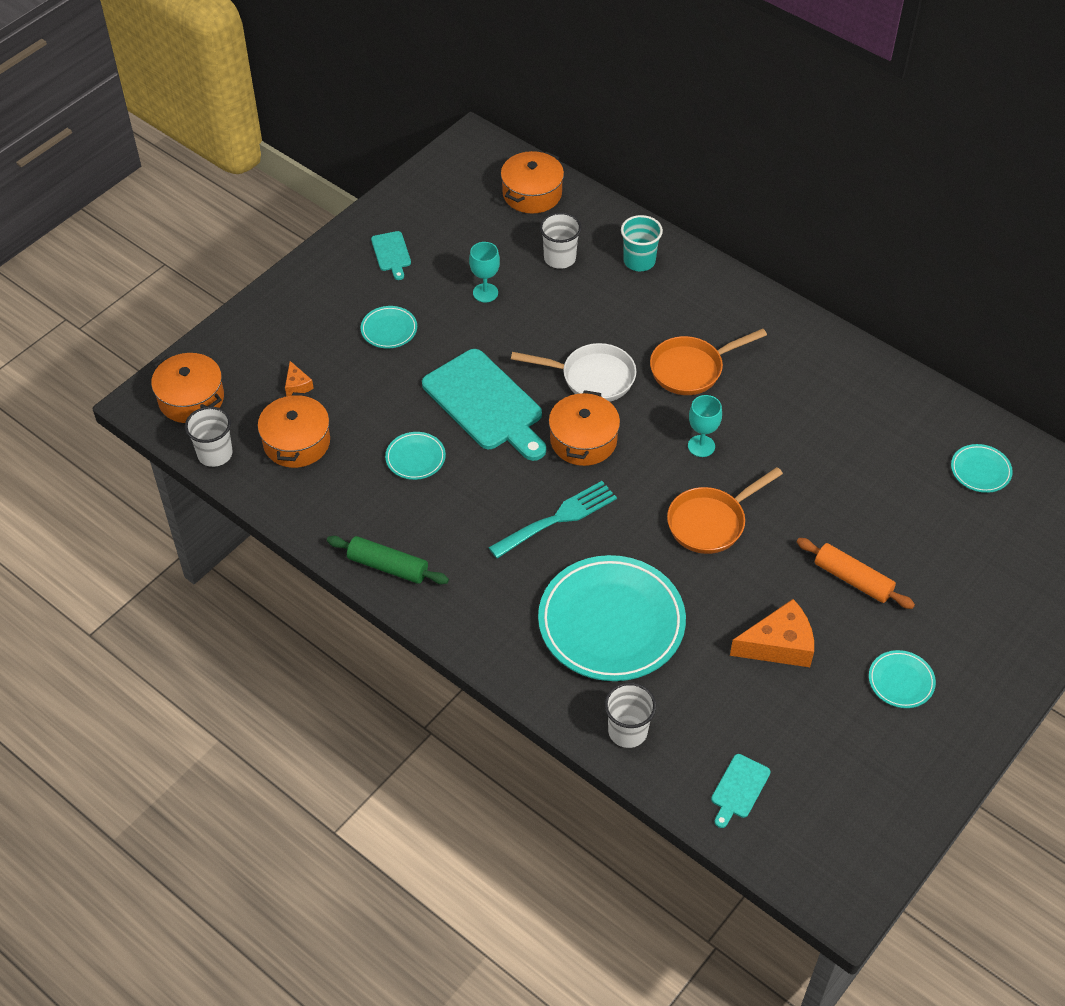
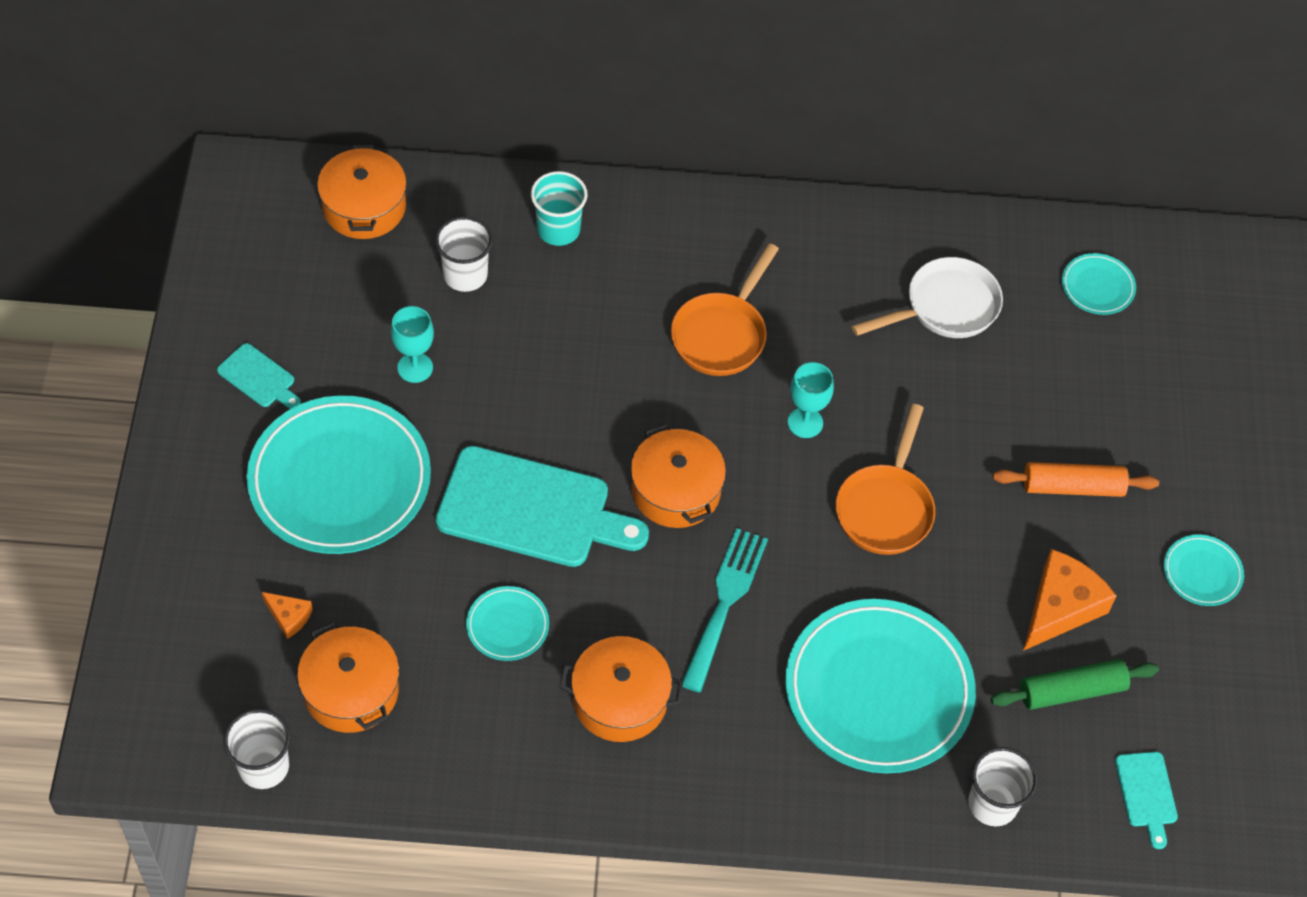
camera: 40 degrees left, 5 degrees up
orange pot [151,353,224,423] -> orange pot moved to [559,636,683,742]
green rolling pin [327,536,449,584] -> green rolling pin moved to [991,659,1159,710]
turquoise plate [361,306,417,348] -> turquoise plate [247,395,431,554], size x2.27
white pan [511,343,636,402] -> white pan moved to [852,257,1003,338]

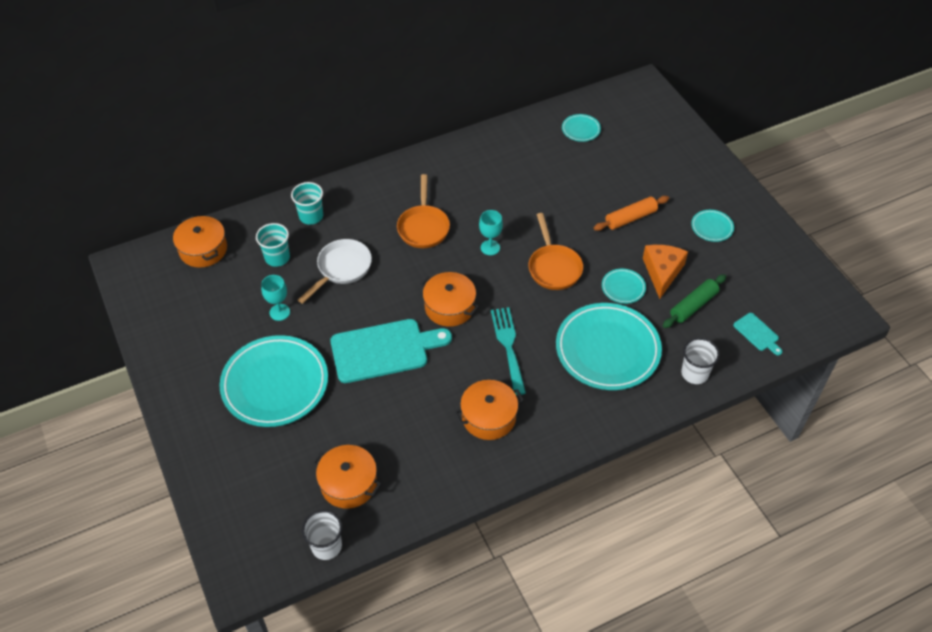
camera: 25 degrees left, 5 degrees down
turquoise cutting board [217,343,301,409] -> none
orange cheese [262,592,313,639] -> none
white cup [435,216,493,292] -> turquoise cup [256,223,290,267]
turquoise plate [466,586,549,661] -> turquoise plate moved to [602,269,646,304]
white pan [852,257,1003,338] -> white pan moved to [298,239,372,304]

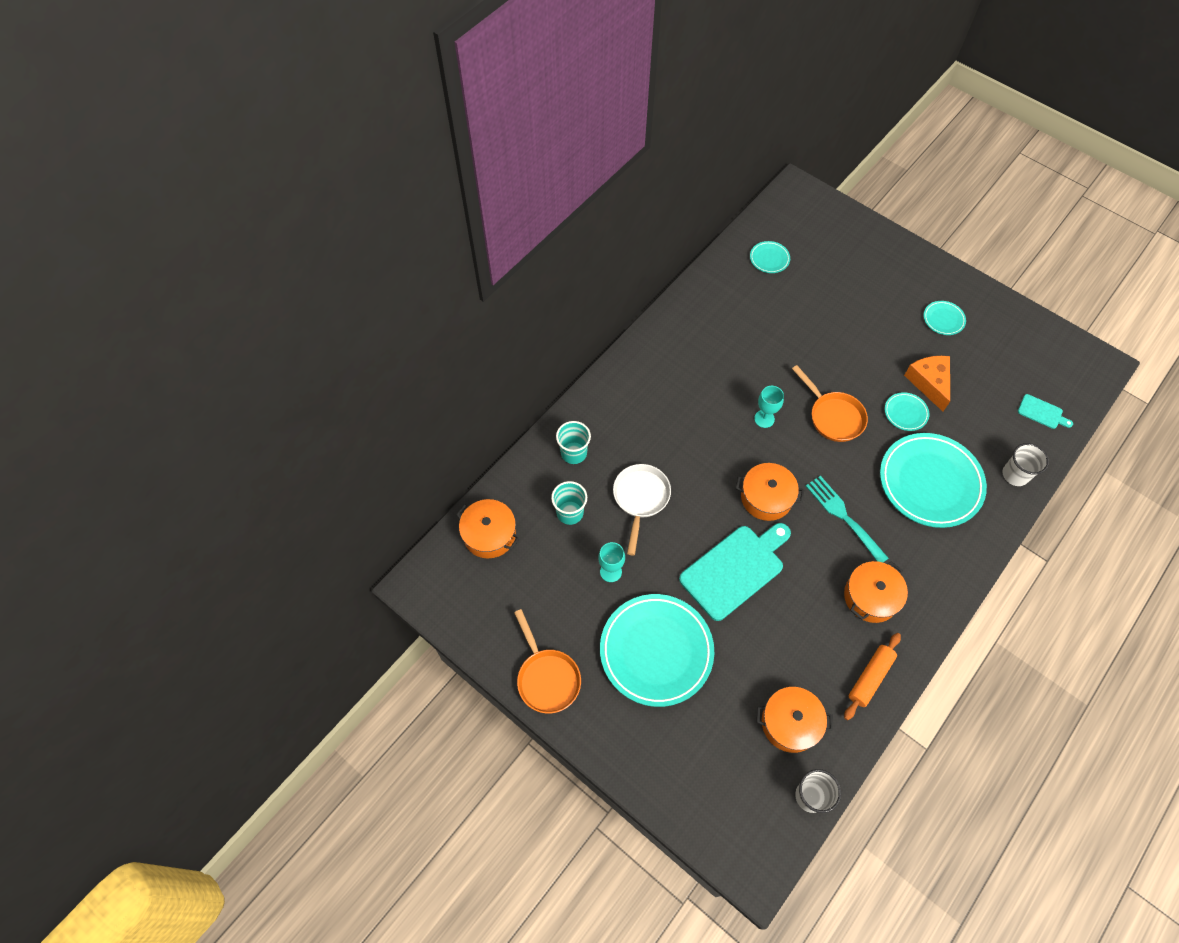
camera: 25 degrees left, 10 degrees up
orange pan [397,174,450,248] -> orange pan moved to [514,609,581,713]
orange rolling pin [594,196,669,231] -> orange rolling pin moved to [844,633,901,720]
green rolling pin [663,274,726,328] -> none

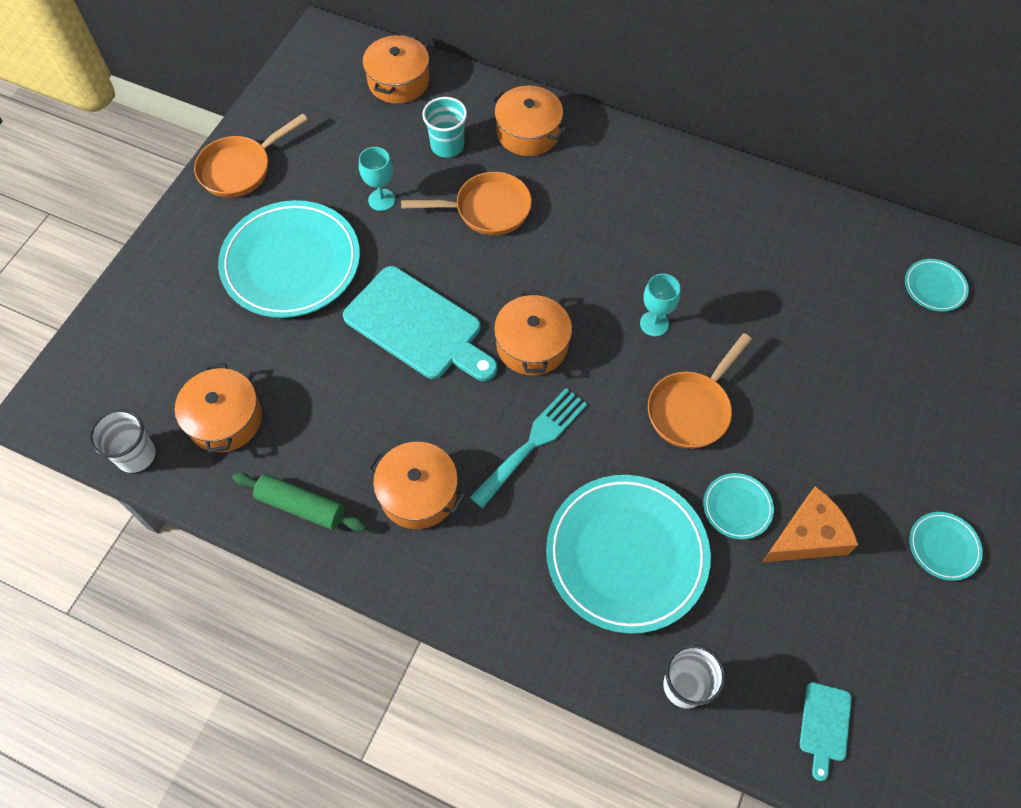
camera: 75 degrees right, 0 degrees up
turquoise cup [556,421,591,464] -> orange pot [491,86,567,156]
white pan [613,464,671,555] -> orange pan [401,172,532,235]
orange rolling pin [844,633,901,720] -> green rolling pin [232,473,366,531]

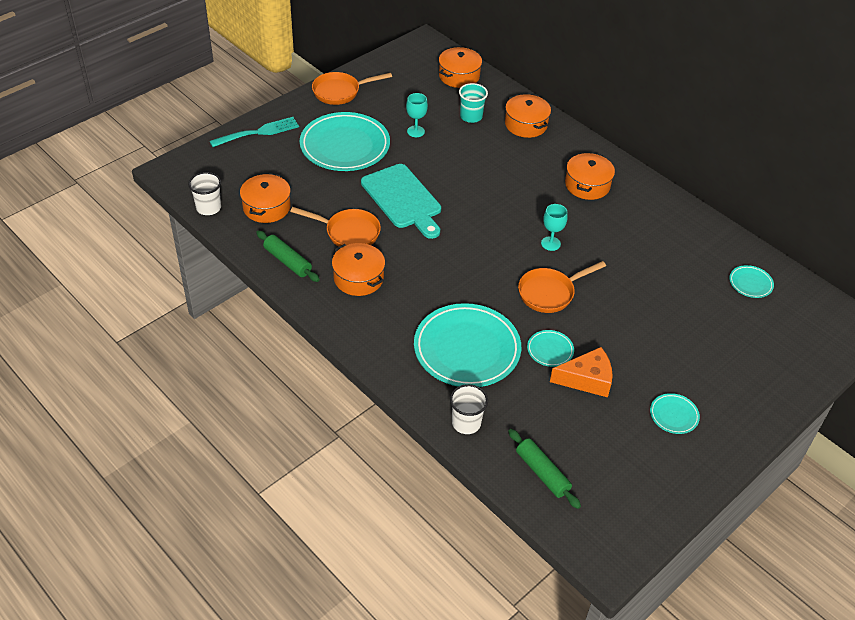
camera: 20 degrees right, 15 degrees down
orange pan [401,172,532,235] -> orange pan moved to [290,207,381,247]
turquoise fork [470,388,587,508] -> turquoise fork moved to [210,117,299,147]
orange pot [494,291,572,376] -> orange pot moved to [565,153,615,200]
turquoise cutting board [800,682,852,781] -> green rolling pin [508,429,581,509]

